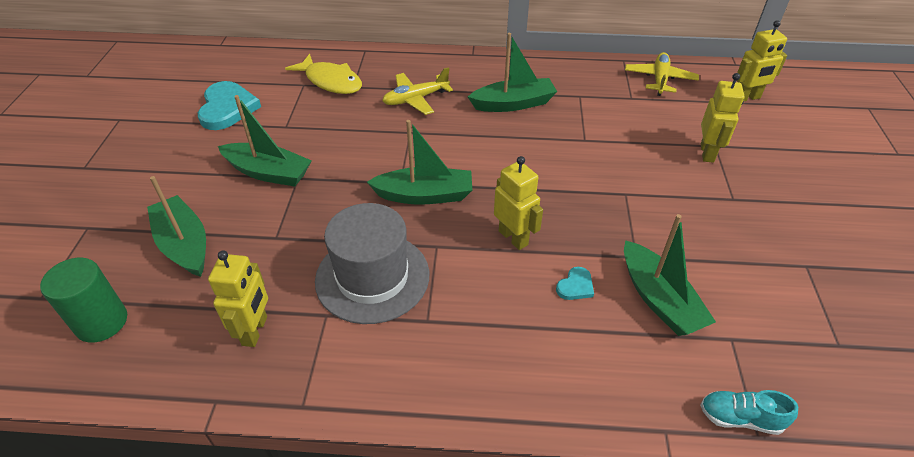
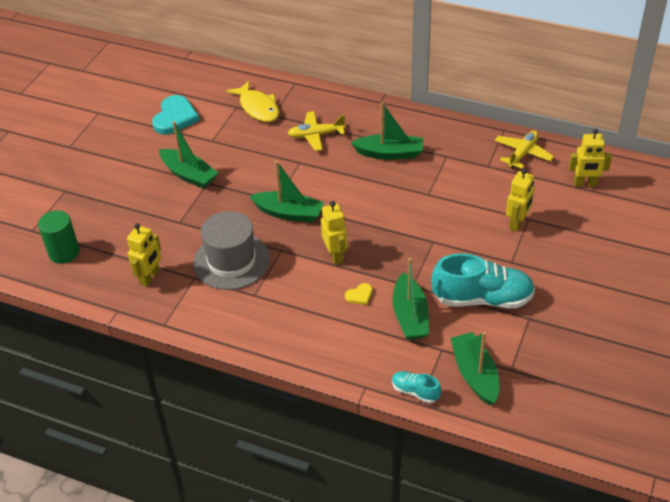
camera: 20 degrees right, 0 degrees up
green boat [147,176,206,277] -> green boat moved to [451,332,499,406]
turquoise heart [556,267,594,300] -> yellow heart [345,283,372,305]
none -> turquoise shoe [431,253,535,308]

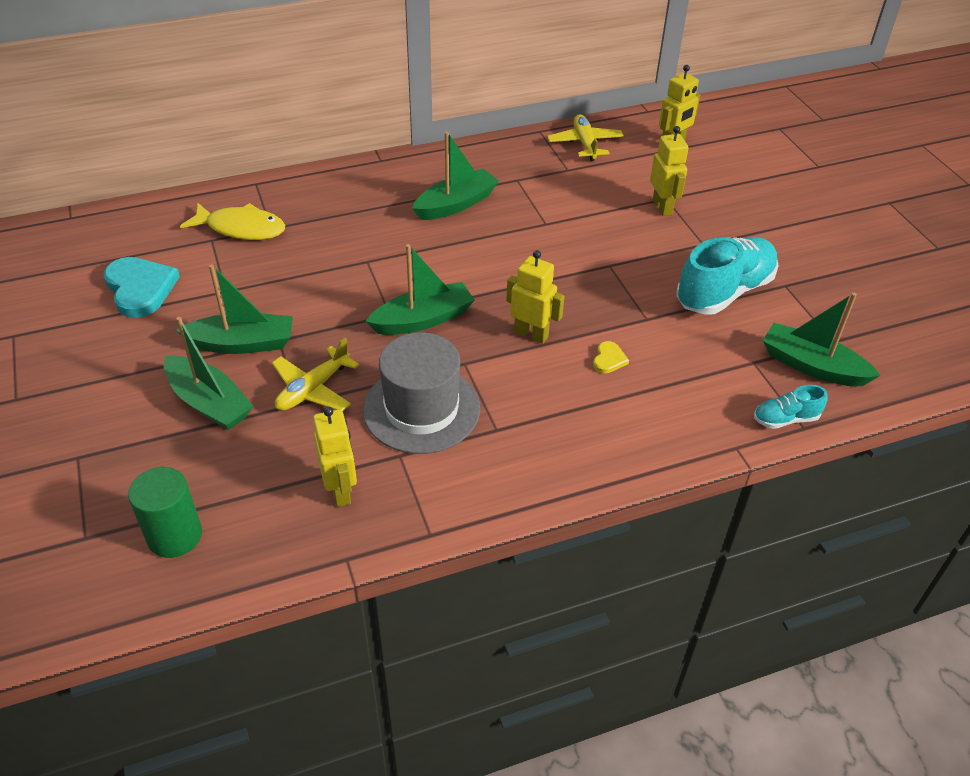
camera: 45 degrees left, 0 degrees up
yellow plane [288,111,346,151] -> yellow plane moved to [272,338,359,411]
green boat [392,258,429,340] -> green boat moved to [164,317,254,430]

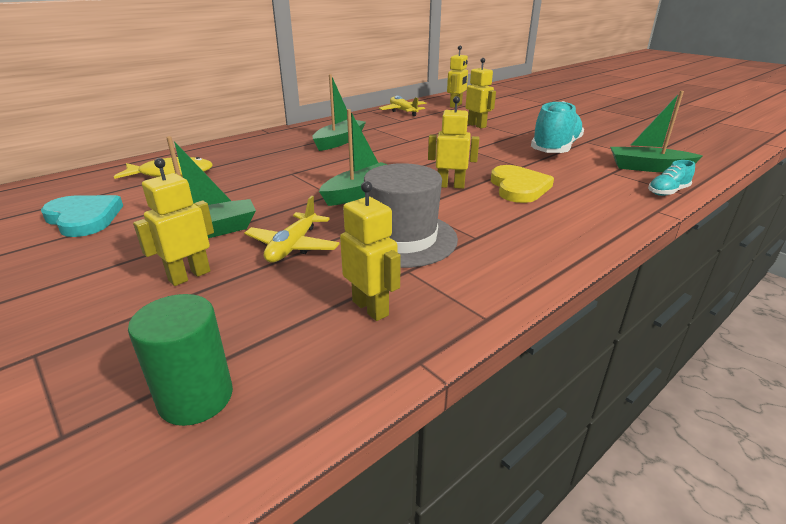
camera: 20 degrees left, 15 degrees down
green boat [164,317,254,430] -> yellow robot [133,158,214,286]
yellow heart [593,341,629,373] -> yellow heart [491,165,554,203], size x2.15

